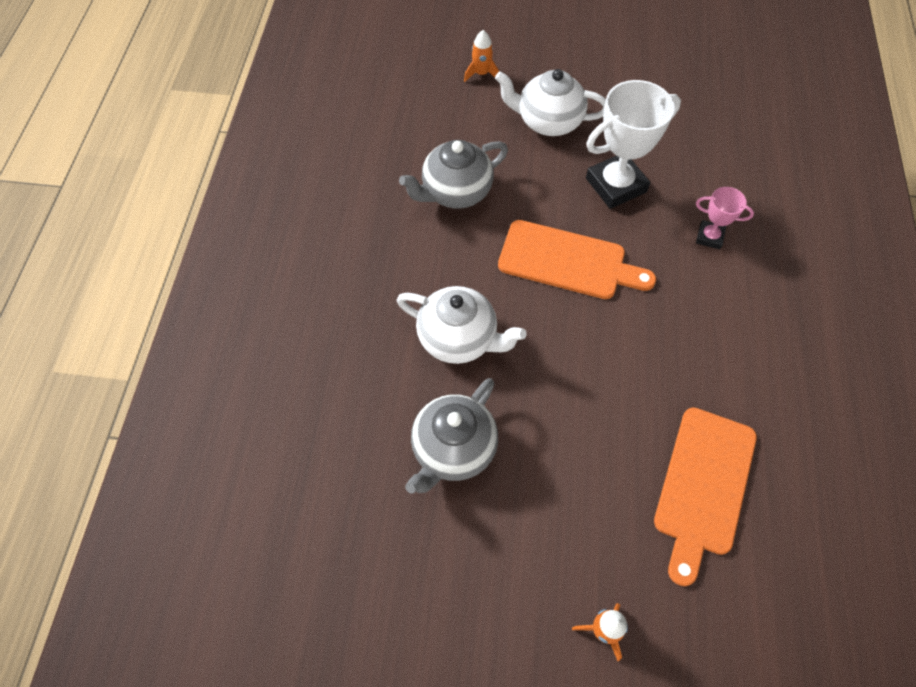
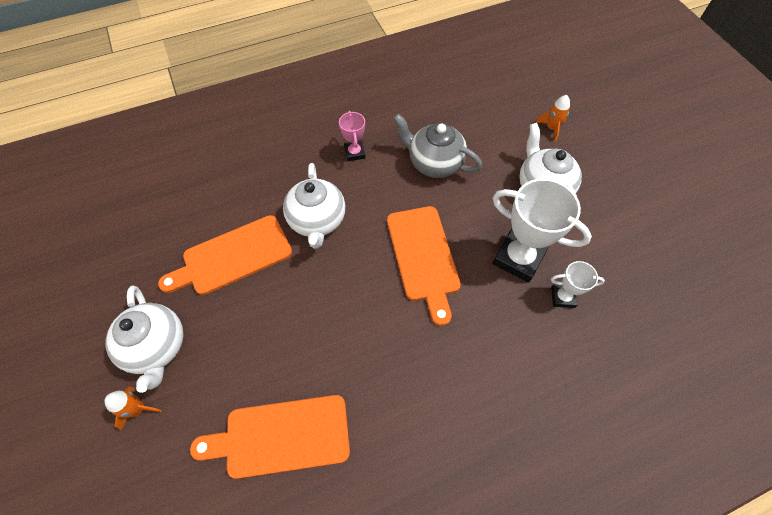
camera: 60 degrees right, 0 degrees up
grey teapot [405,378,498,493] -> orange cutting board [158,215,292,295]
pink trophy [696,187,754,249] -> pink trophy moved to [339,111,365,161]
none -> white teapot [105,285,184,393]
none -> white trophy [551,261,605,308]

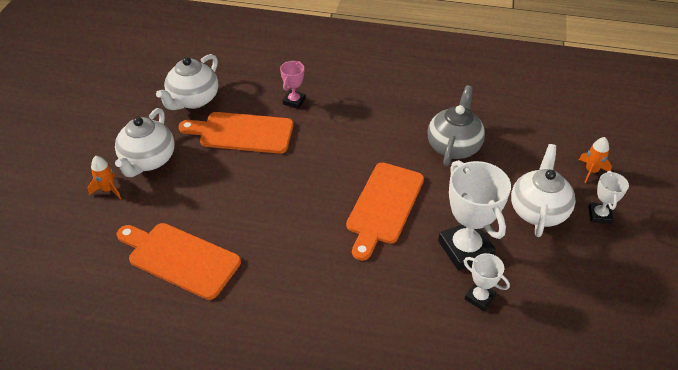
camera: 35 degrees right, 15 degrees down
white teapot [283,163,345,249] -> white teapot moved to [156,54,218,110]
pink trophy [339,111,365,161] -> pink trophy moved to [280,61,306,109]
grey teapot [393,114,482,178] -> grey teapot turned 45 degrees clockwise [427,85,485,166]
none -> white trophy [588,171,629,224]

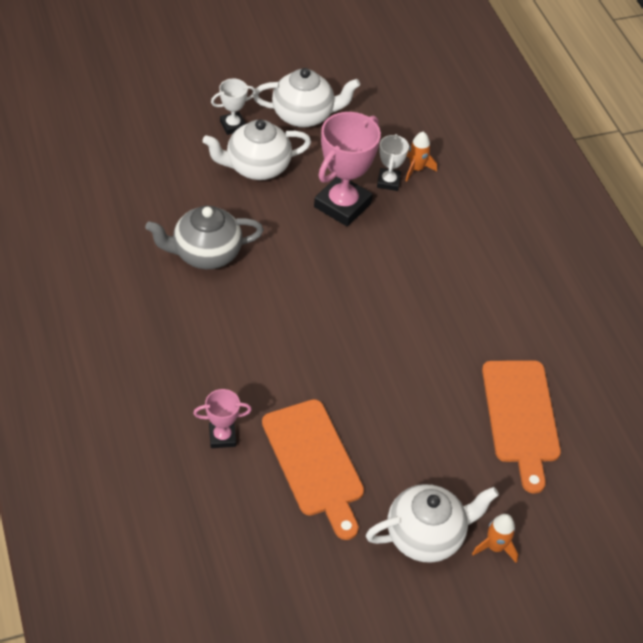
camera: 125 degrees left, 5 degrees up
white teapot [156,54,218,110] -> white teapot moved to [253,68,360,128]
orange cutting board [346,162,424,261] -> none
white trophy [438,160,511,271] -> pink trophy [314,112,381,227]
orange rocket [579,137,612,183] -> orange rocket moved to [406,132,437,182]

